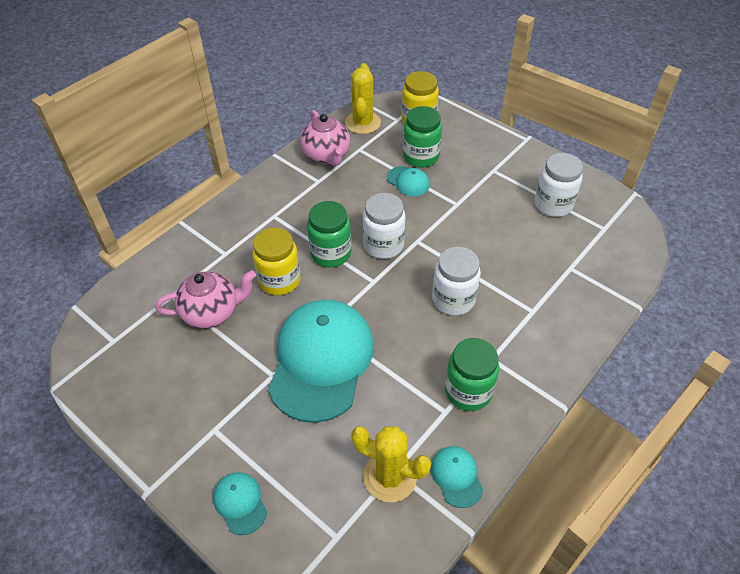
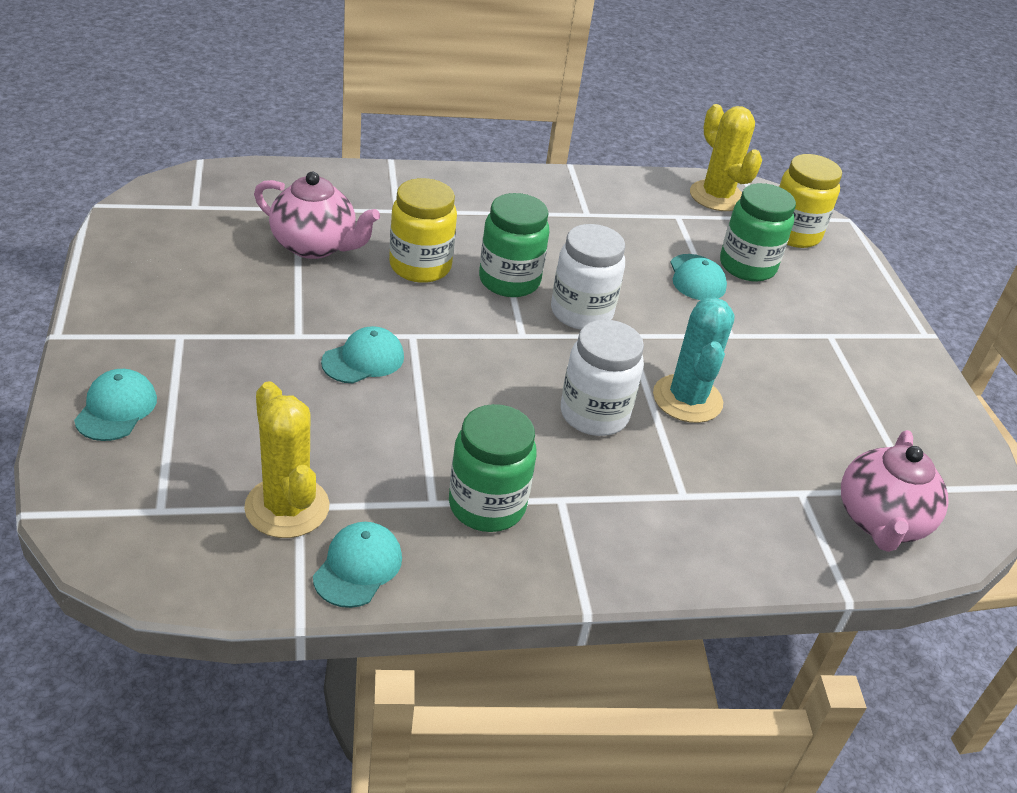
camera: 35 degrees right, 10 degrees down
turquoise cap [268,300,374,423] -> turquoise cap [321,326,404,383], size x0.42
pink teapot [300,110,350,166] -> pink teapot moved to [841,430,949,552]
yellow cactus [345,63,381,134] -> yellow cactus turned 75 degrees counterclockwise [690,104,762,211]
white jar [535,153,583,217] -> none
none -> turquoise cactus [653,297,735,423]

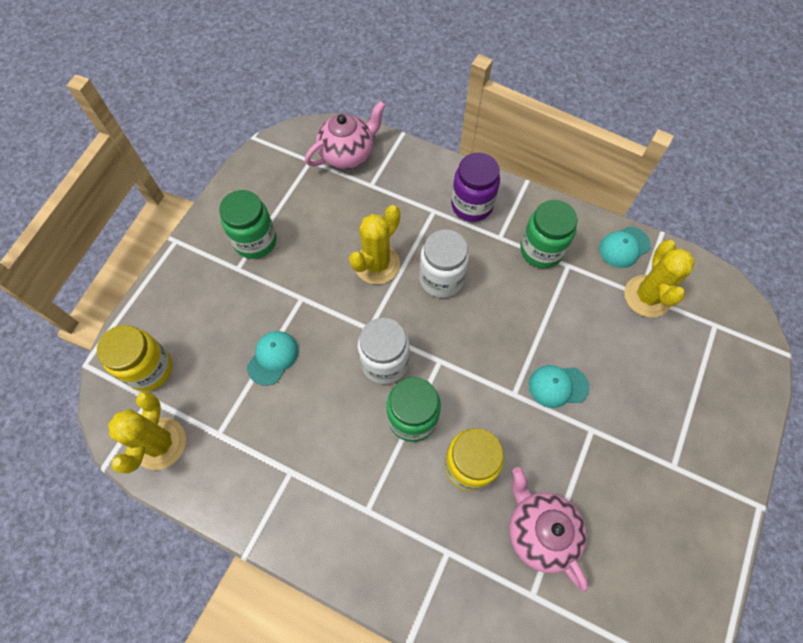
camera: 140 degrees left, 25 degrees up
turquoise cap [74,369,157,441] -> none
turquoise cactus [653,297,735,423] -> yellow cactus [349,205,400,284]
green jar [720,183,796,282] -> green jar moved to [219,190,277,259]
none -> purple jar [451,153,500,222]

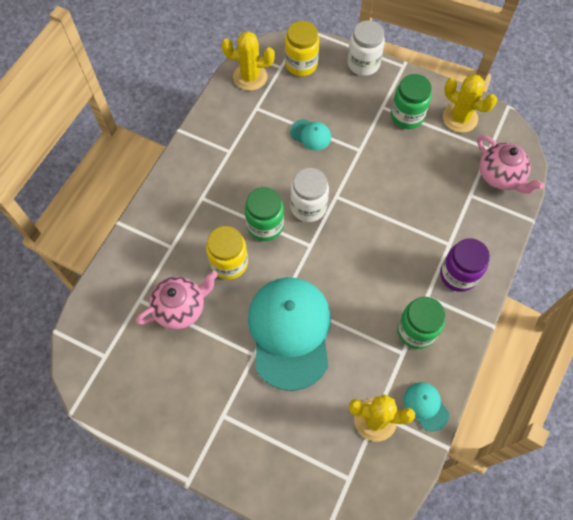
camera: 90 degrees right, 0 degrees up
yellow cactus [349,205,400,284] -> yellow cactus moved to [443,74,497,133]
white jar [419,229,469,298] -> white jar moved to [348,20,385,76]
turquoise cap [529,365,589,408] -> turquoise cap [248,277,331,391], size x2.38

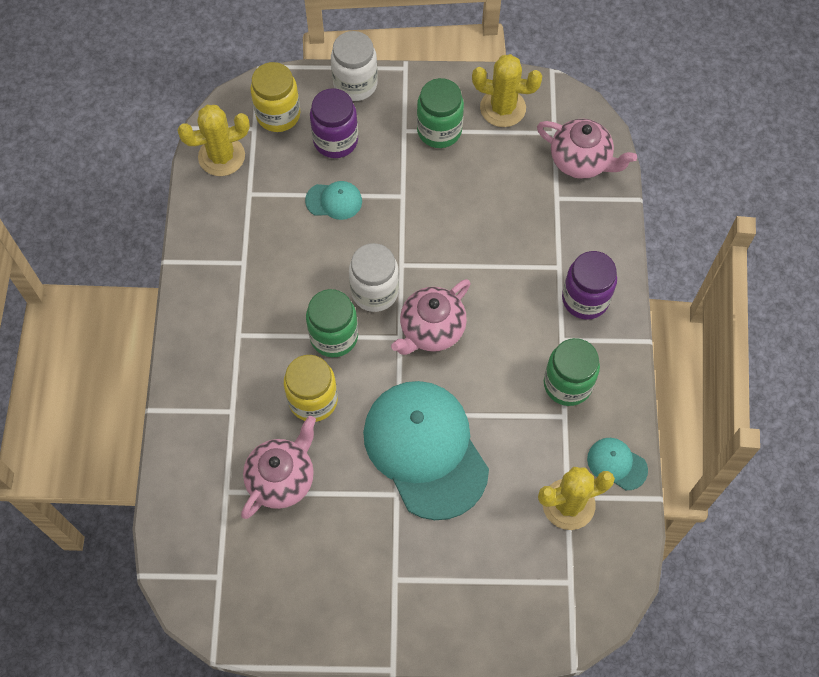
camera: 25 degrees left, 0 degrees up
none -> purple jar [310,88,358,158]
none -> pink teapot [391,279,470,355]

